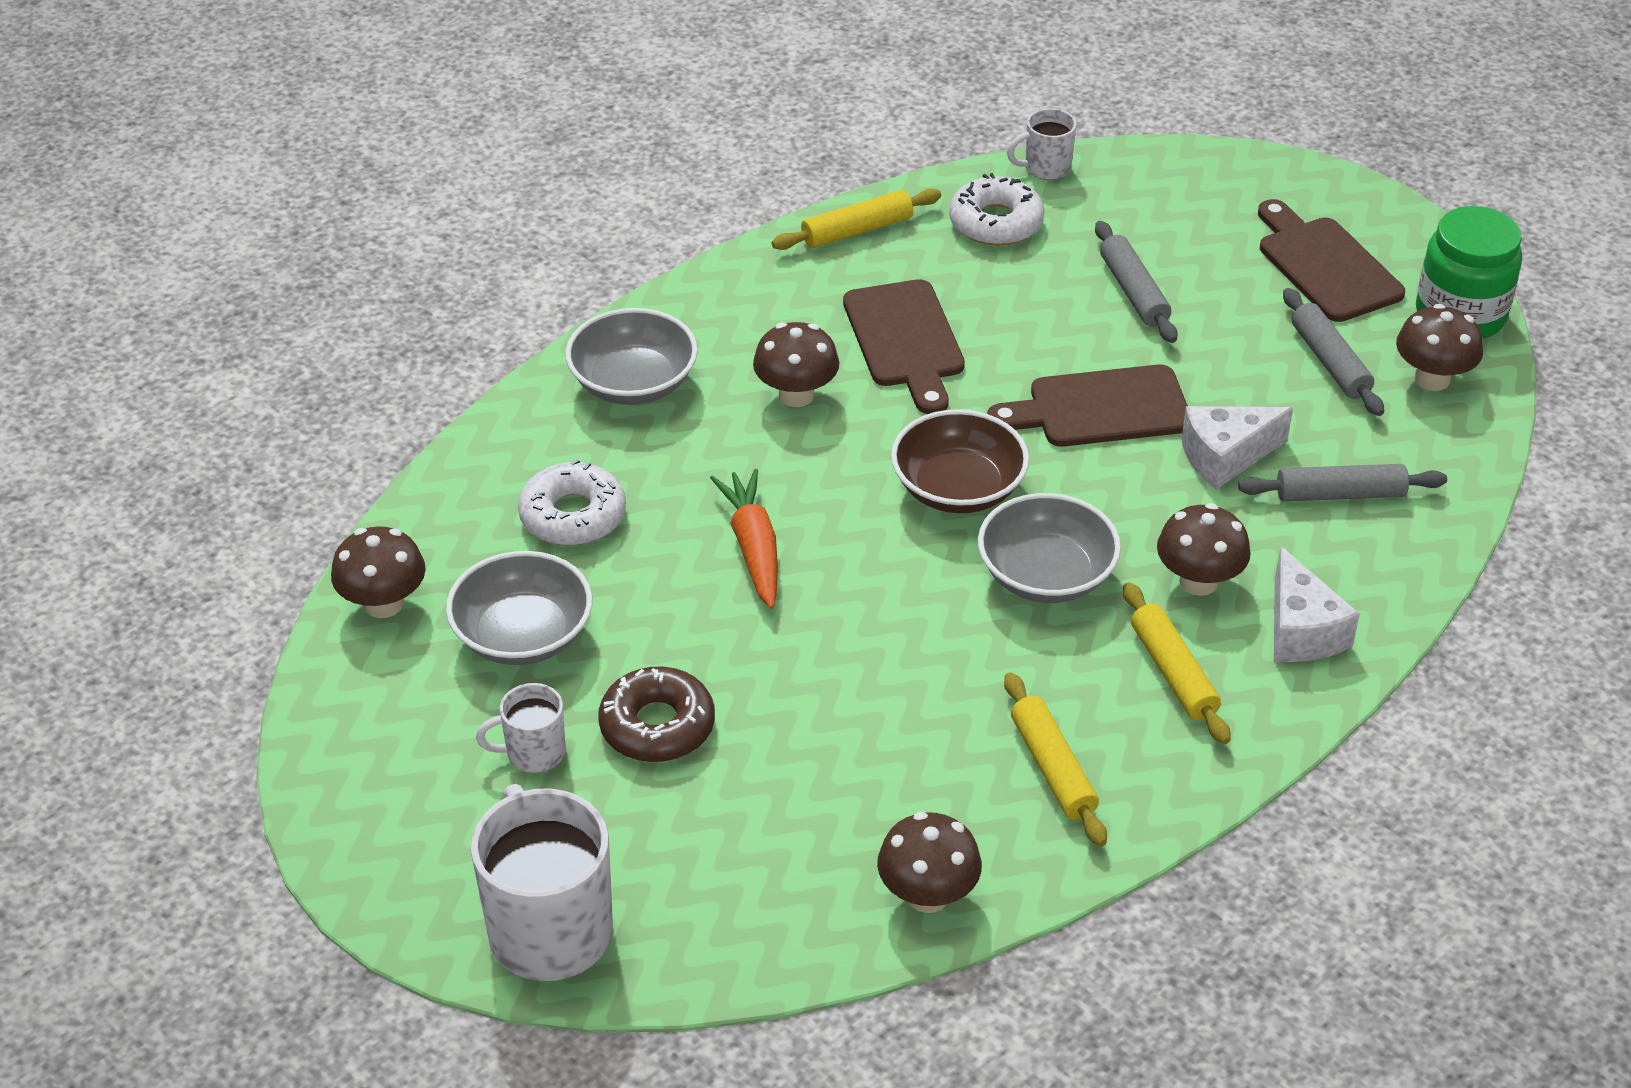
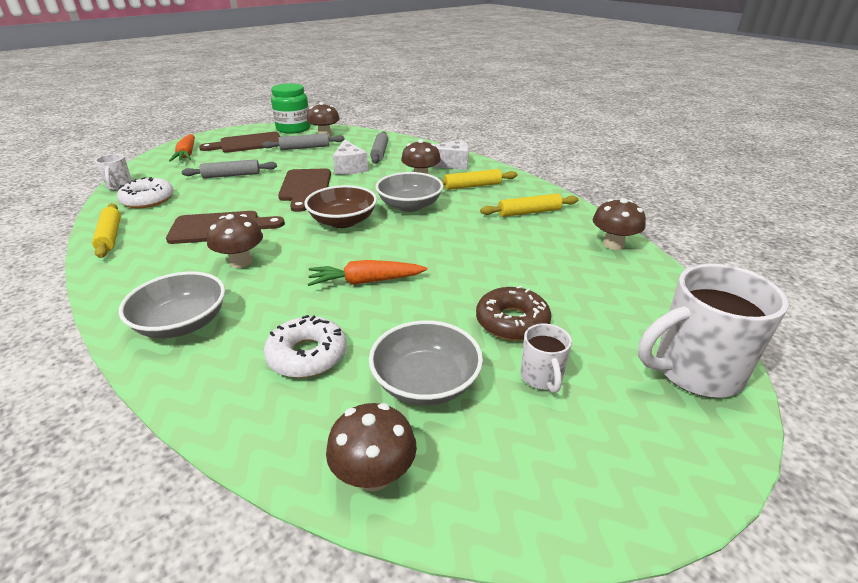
camera: 85 degrees left, 10 degrees down
none -> orange carrot [169,134,195,162]

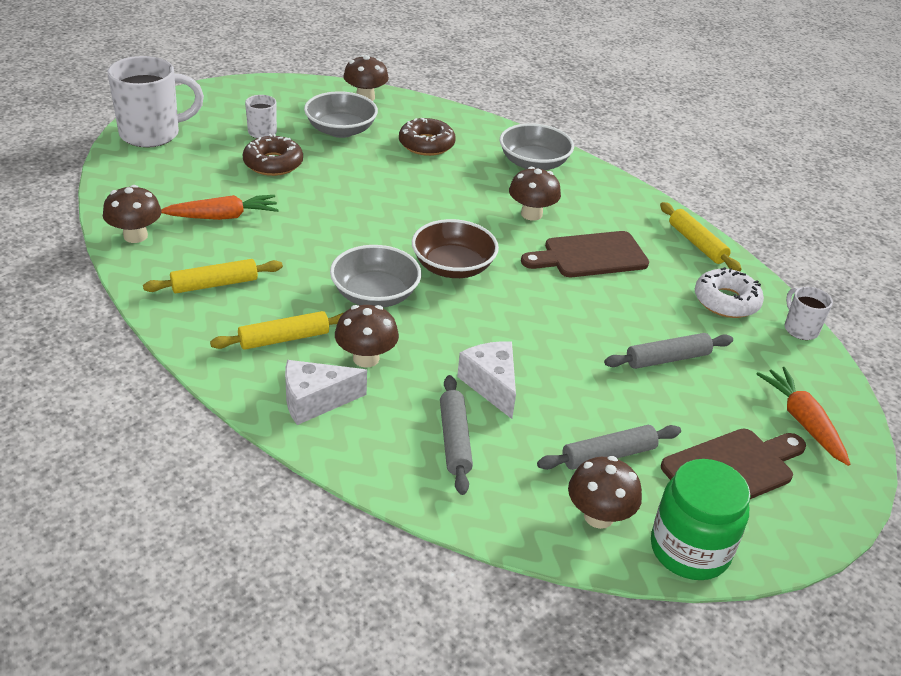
camera: 170 degrees right, 5 degrees up
white donut [264,315,347,378] -> brown donut [399,118,456,156]
brown cutting board [278,168,331,212] -> none
orange carrot [308,260,428,286] -> orange carrot moved to [161,195,279,220]

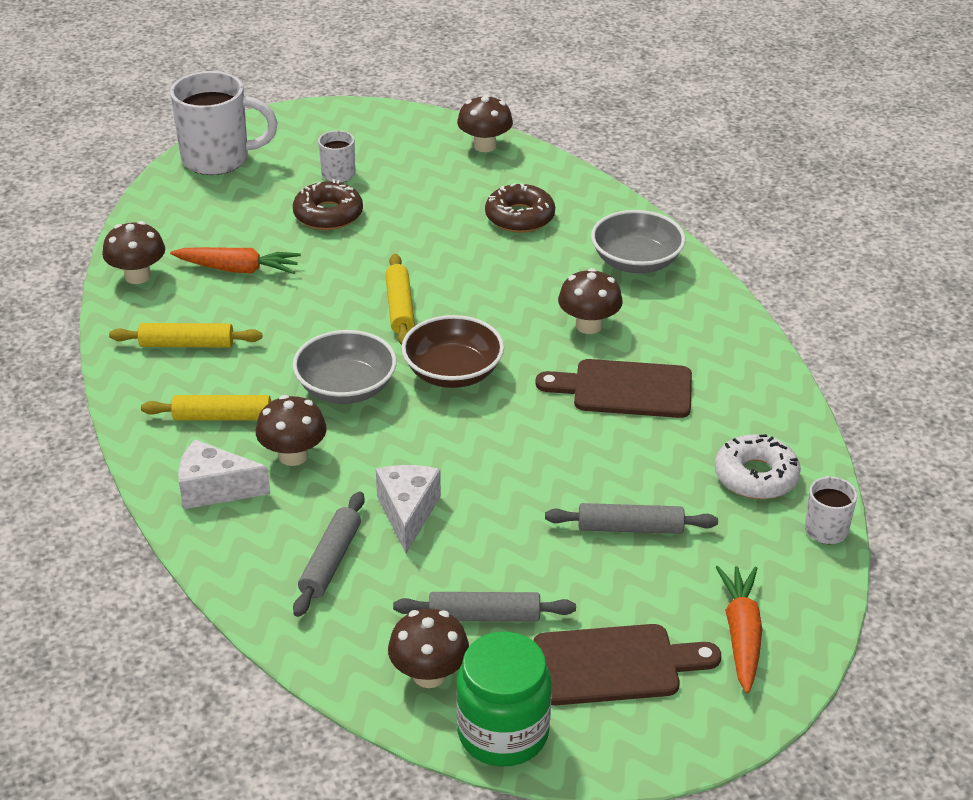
camera: 25 degrees right, 0 degrees up
grey bowl [304,91,378,138] -> none
yellow rolling pin [660,202,741,272] -> yellow rolling pin moved to [385,254,415,345]

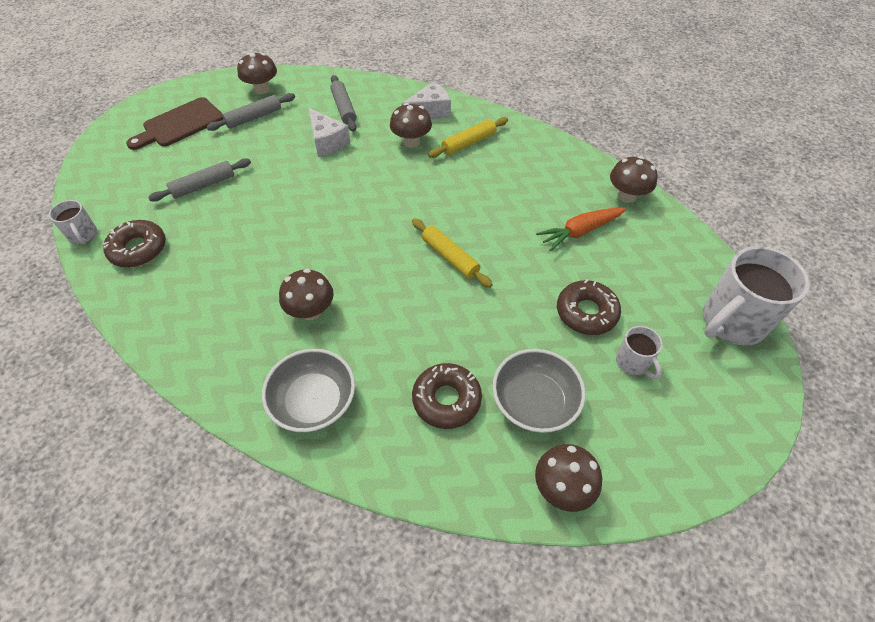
camera: 145 degrees right, 15 degrees up
yellow rolling pin [109,323,262,347] -> none
grey bowl [293,330,397,404] -> grey bowl moved to [492,349,586,433]
brown bowl [401,315,504,388] -> none
green jar [456,632,551,766] -> none
brown cutting board [536,359,692,418] -> none
white donut [715,434,801,499] -> brown donut [103,220,166,267]
orange carrot [716,566,762,693] -> none

